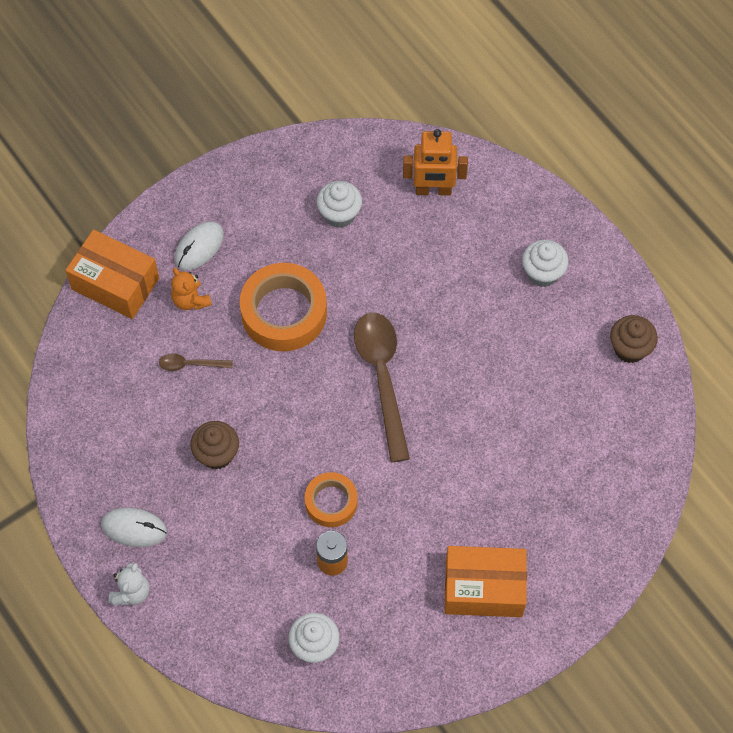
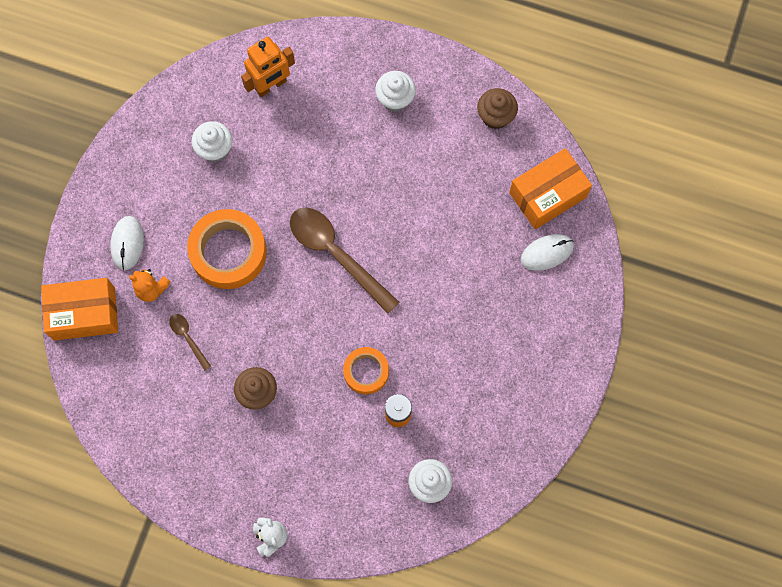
camera: 35 degrees left, 10 degrees up
white mouse [101,508,167,547] -> white mouse moved to [521,234,574,271]
brown spoon [159,353,233,371] -> brown spoon turned 90 degrees clockwise [169,314,211,370]
orange box [445,546,527,617] -> orange box moved to [509,148,592,229]

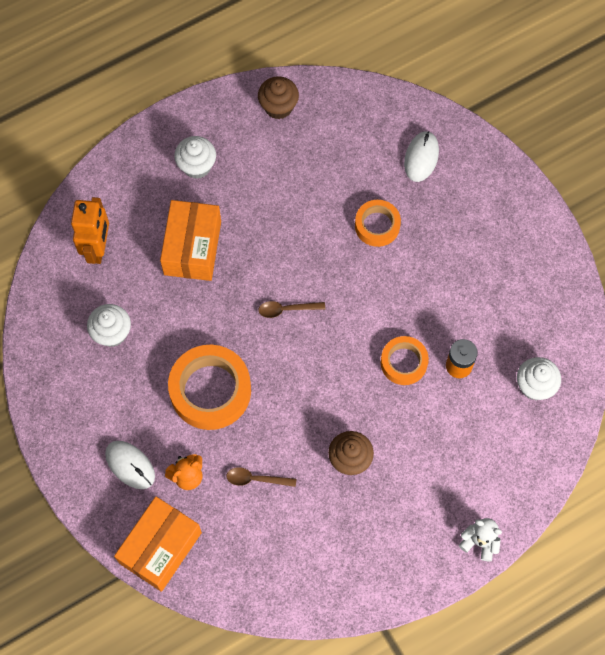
camera: 50 degrees left, 5 degrees down
brown spoon [290,208,400,314] -> brown spoon [258,301,325,318], size x0.46
orange box [509,148,592,229] -> orange box moved to [160,200,221,281]
none -> orange tape [355,200,401,247]

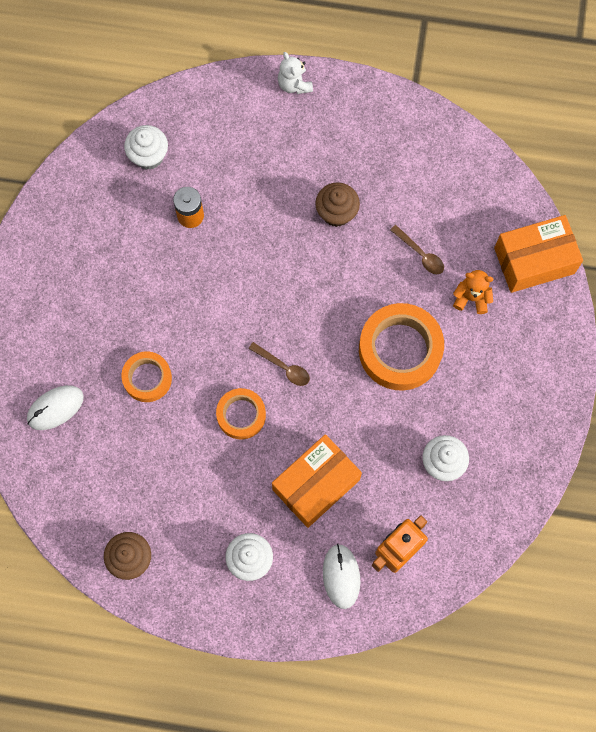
camera: 140 degrees left, 5 degrees up
white mouse [105,441,155,489] -> white mouse moved to [323,544,360,609]
orange tape [381,336,429,385] -> orange tape moved to [216,388,266,439]

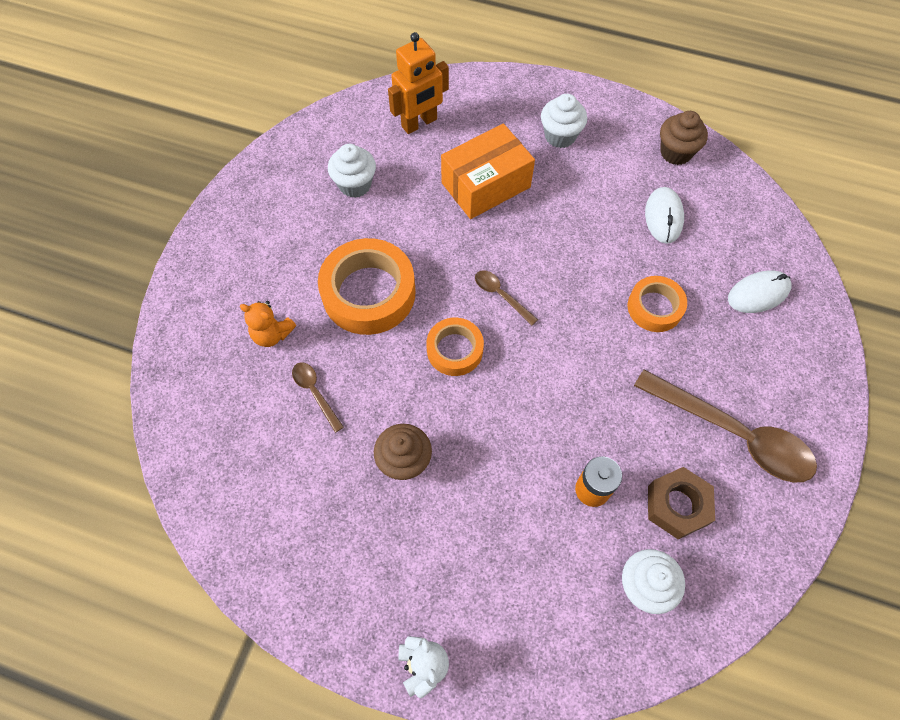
camera: 170 degrees left, 10 degrees down
orange tape [216,388,266,439] -> orange tape moved to [426,318,484,376]
white mouse [323,544,360,609] -> white mouse moved to [645,187,684,244]
orange box [494,215,583,293] -> none
none -> brown spoon [634,370,817,483]
none -> brown nut [648,467,715,539]

